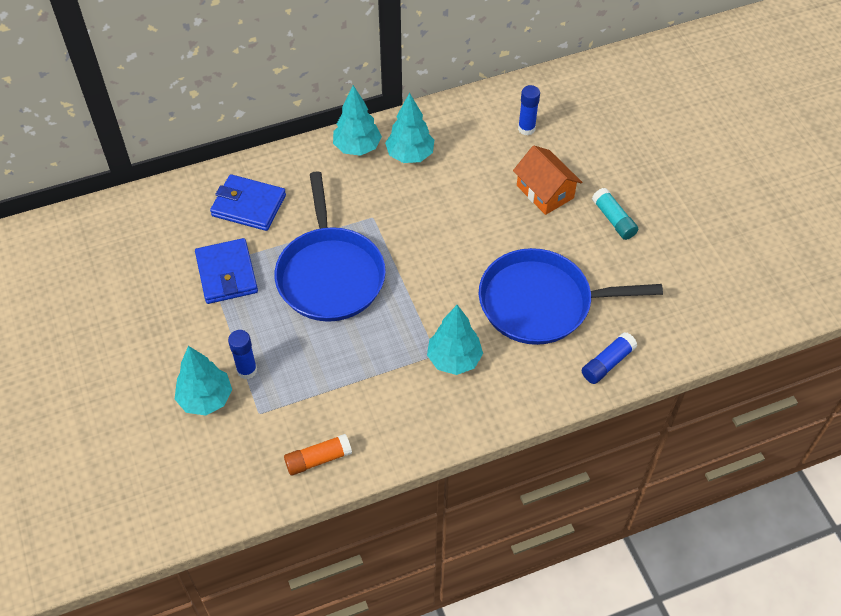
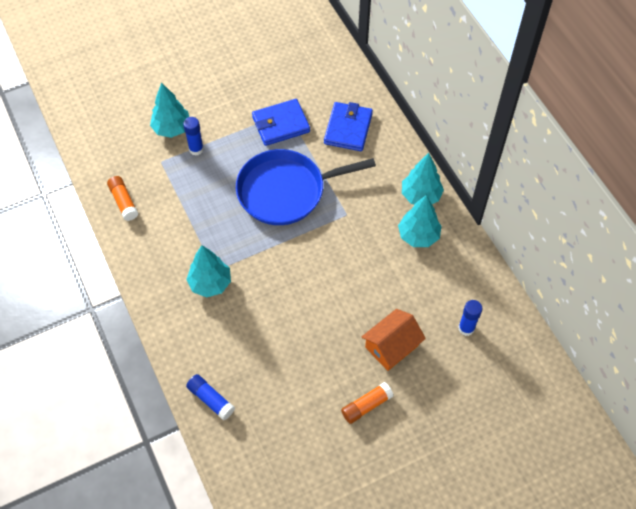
camera: 85 degrees right, 5 degrees up
blue pan [479,248,663,345] -> none
turquoise glue stick [592,188,638,240] -> orange glue stick [341,382,394,424]

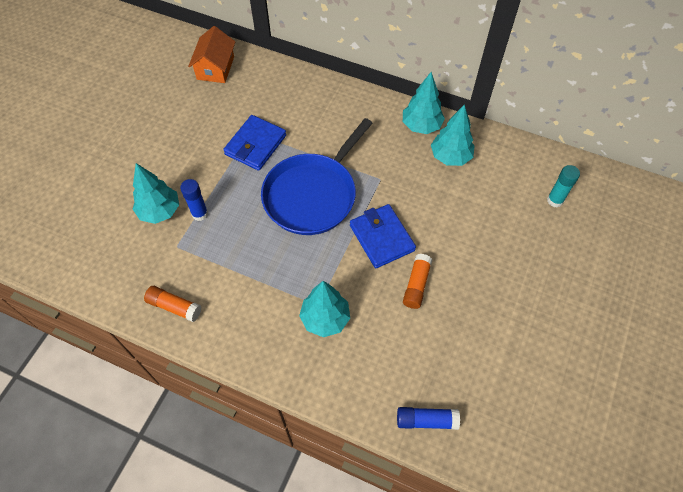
camera: 40 degrees left, 0 degrees up
blue wallet [324,102,373,151] -> blue wallet moved to [350,204,416,268]
orange glue stick [341,382,394,424] -> orange glue stick moved to [403,254,432,309]
orange house [362,309,426,371] -> orange house moved to [188,26,235,83]
blue glue stick [458,300,482,336] -> turquoise glue stick [547,165,580,207]

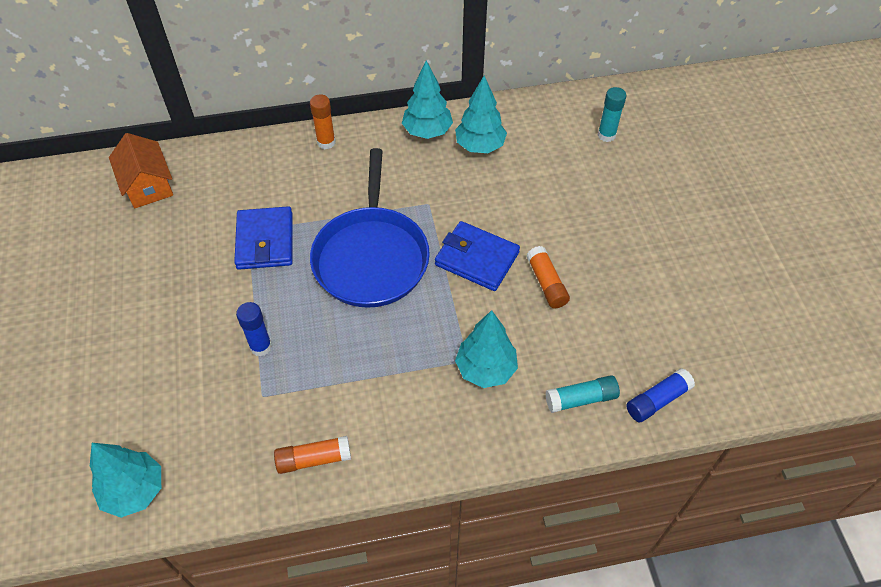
camera: 35 degrees left, 5 degrees down
turquoise tree [133,163,179,224] -> turquoise tree moved to [90,443,161,518]
none -> orange glue stick [310,94,336,149]
none -> turquoise glue stick [545,375,620,413]

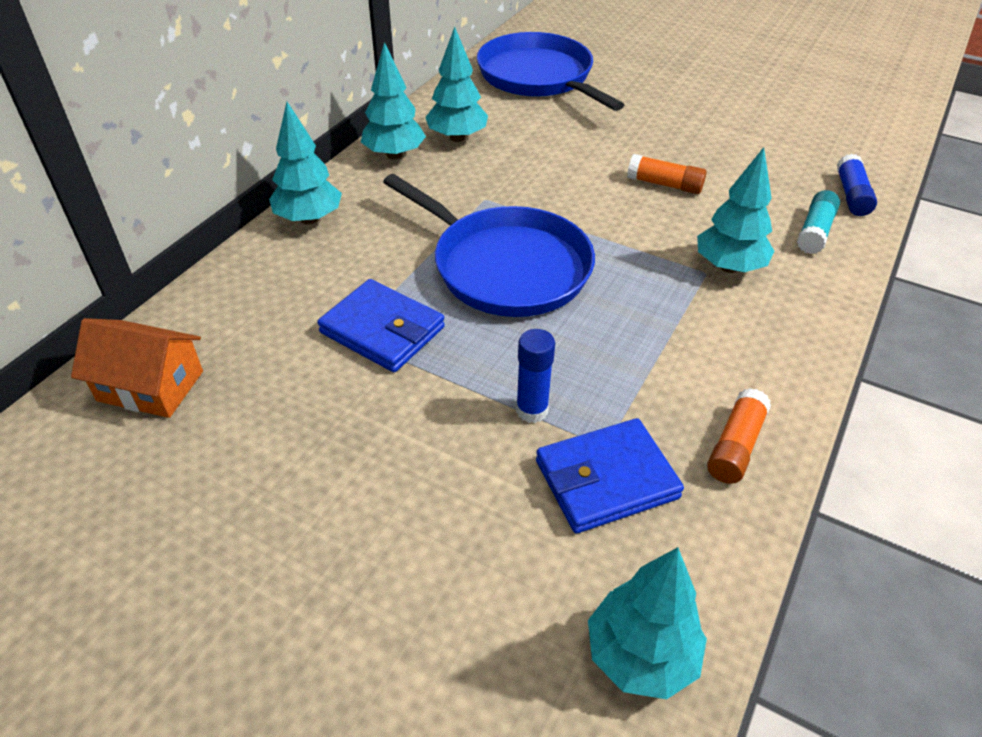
camera: 50 degrees left, 10 degrees down
orange glue stick [310,94,336,149] -> turquoise tree [269,102,342,225]
blue wallet [435,221,520,291] -> blue wallet moved to [536,418,684,533]
turquoise glue stick [598,87,626,142] -> blue pan [477,32,624,111]

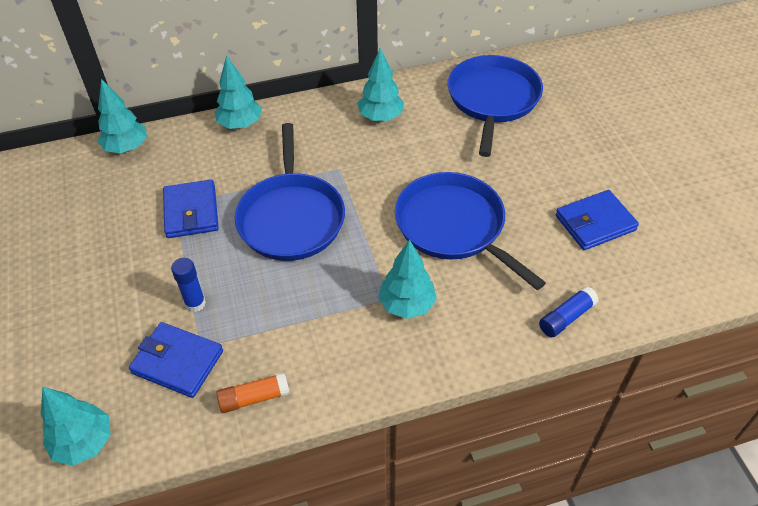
camera: 45 degrees right, 5 degrees up
orange house [71,318,203,418] -> none
turquoise tree [361,42,426,160] -> turquoise tree moved to [97,79,147,153]
orange glue stick [627,154,707,194] -> blue pan [395,172,546,290]
turquoise glue stick [797,190,840,254] -> none
none -> blue wallet [556,190,639,250]

